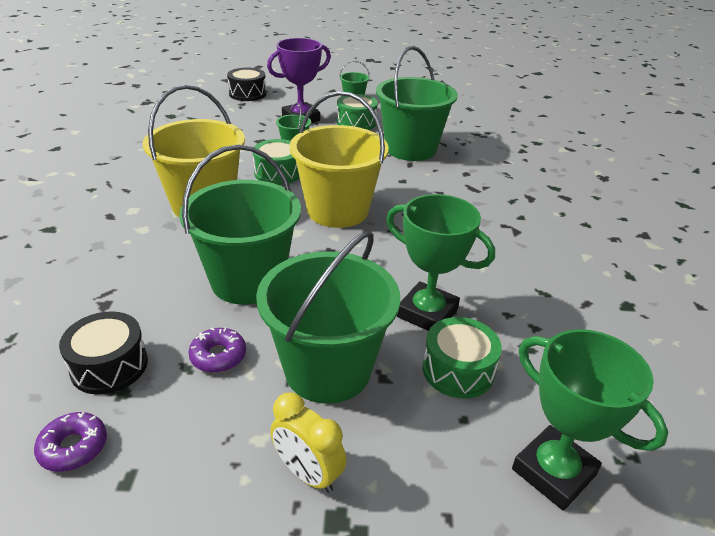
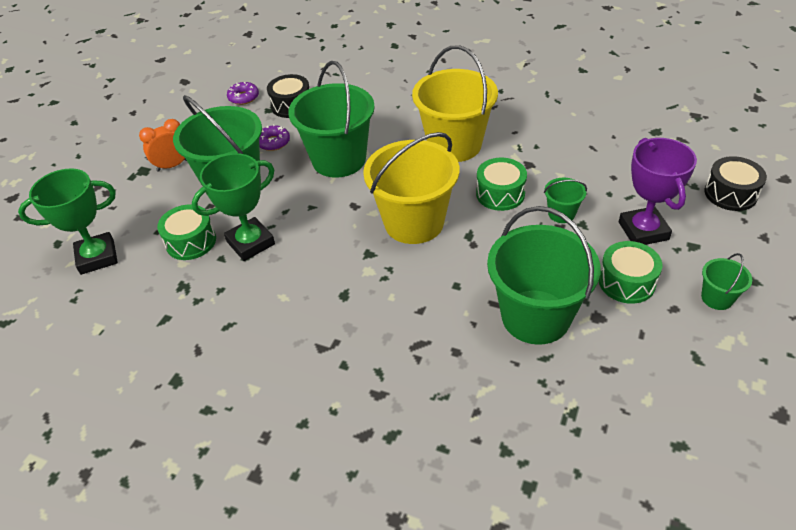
camera: 115 degrees right, 10 degrees up
yellow clock [270,393,347,493] -> orange clock [139,119,187,171]

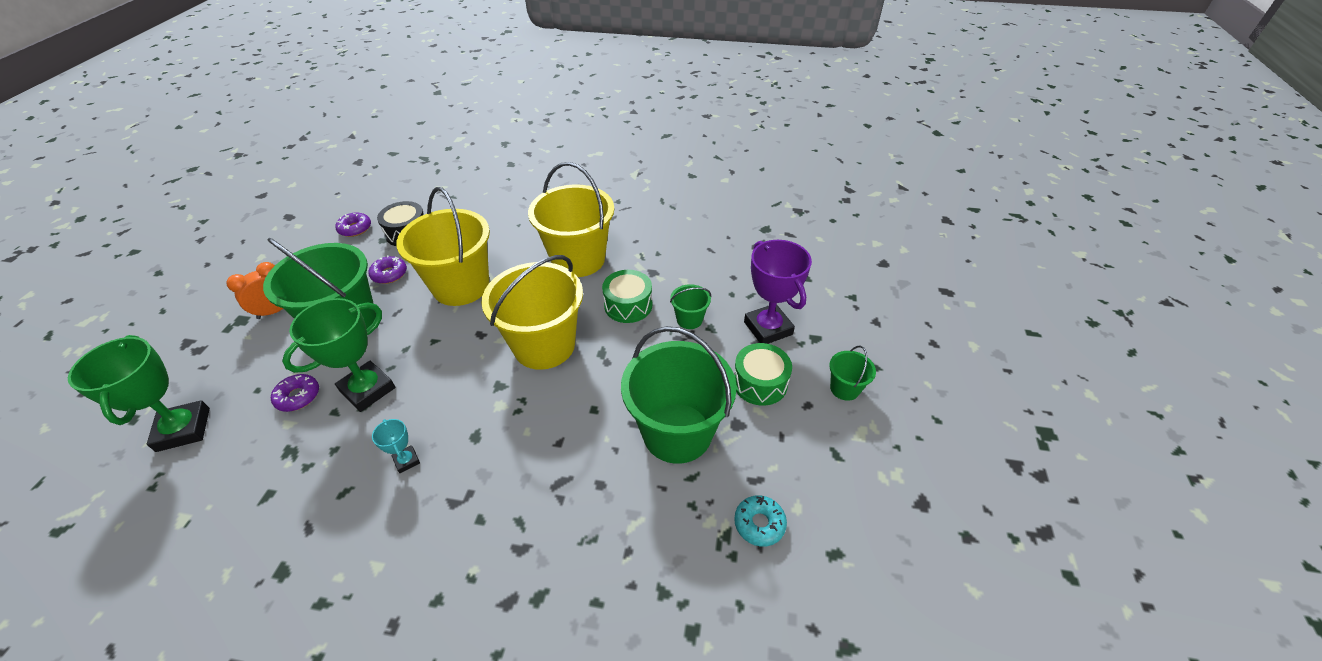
camera: 15 degrees left, 0 degrees up
green trophy [18,168,118,275] -> green trophy turned 75 degrees counterclockwise [68,335,210,452]
green drum [157,204,216,260] -> purple donut [271,374,319,412]
green bucket [288,61,375,178] -> yellow bucket [396,187,490,306]
black drum [704,156,767,211] -> none
none -> turquoise trophy [372,419,420,473]
none -> turquoise donut [734,495,787,547]

